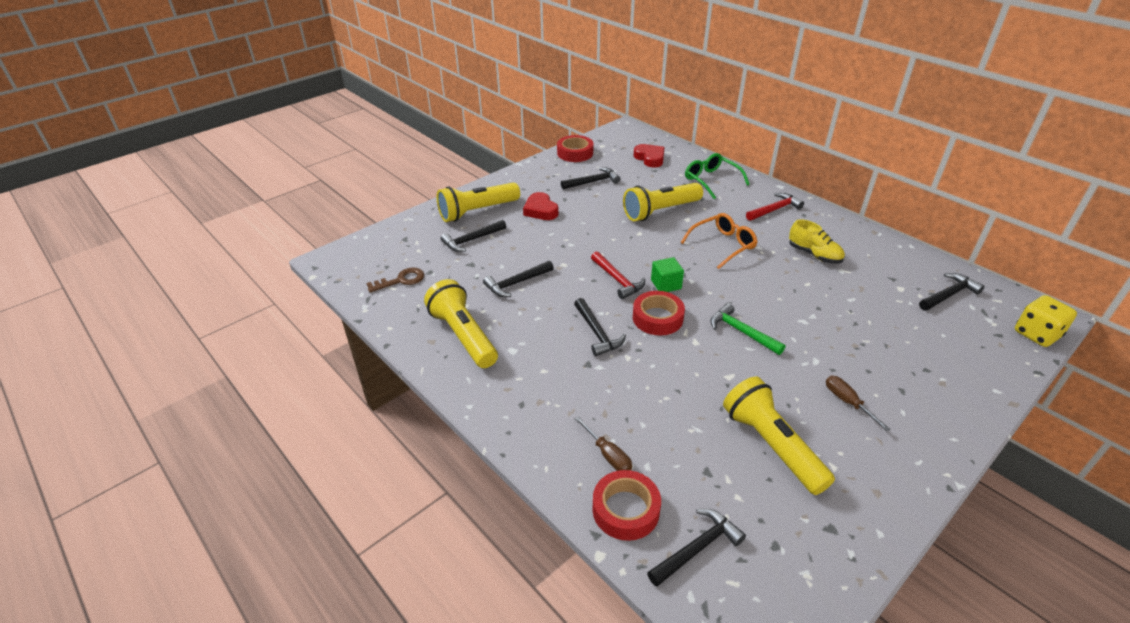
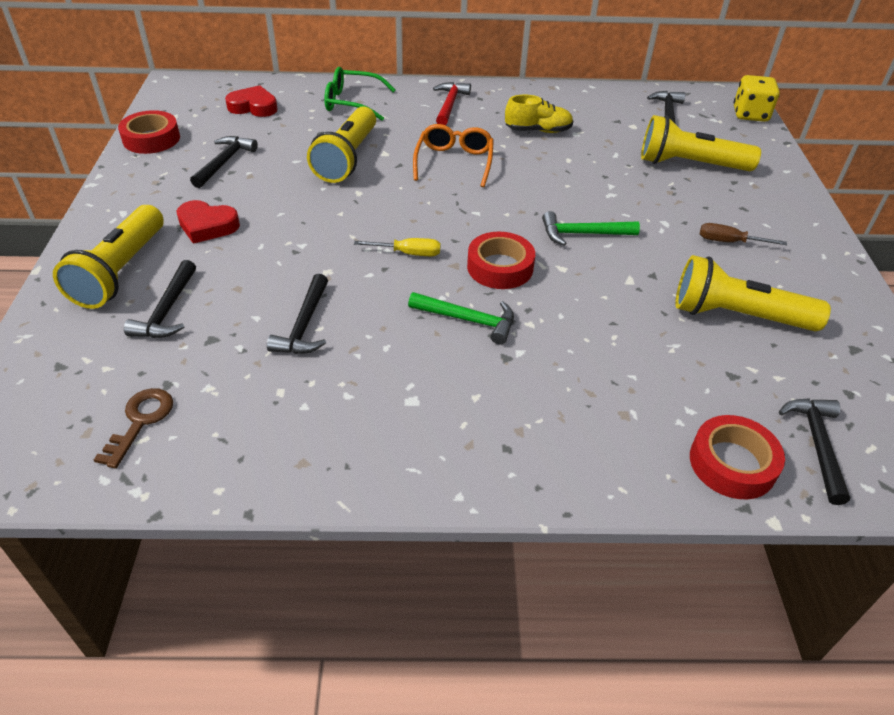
camera: 50 degrees left, 5 degrees up
yellow flashlight [424,279,498,368] -> yellow flashlight moved to [641,115,761,171]
black hammer [574,298,626,356] -> green hammer [408,292,514,345]
brown screwdriver [575,416,632,471] -> none
red hammer [591,251,645,299] -> yellow screwdriver [354,238,441,256]
green cube [651,257,684,292] -> none

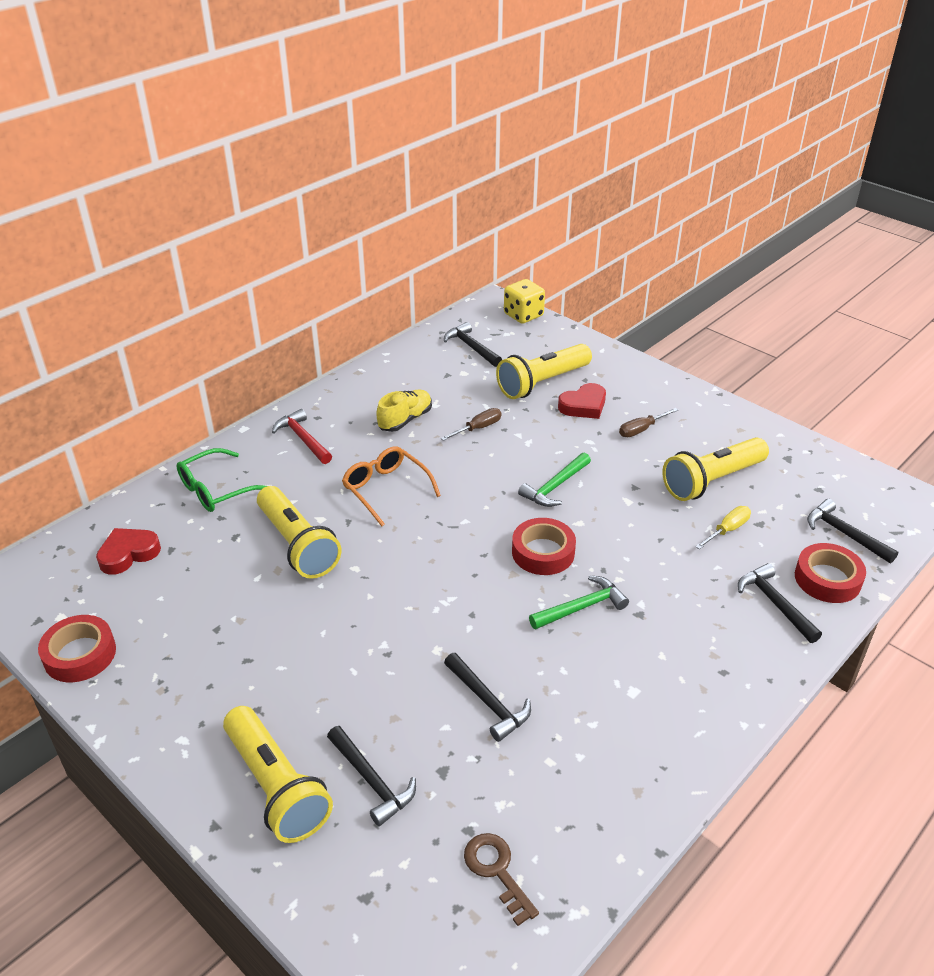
camera: 45 degrees left, 5 degrees down
red heart [177,200,240,244] -> red heart moved to [558,383,606,419]
black hammer [190,136,258,188] -> black hammer moved to [738,563,822,643]
yellow screwdriver [354,238,441,256] -> yellow screwdriver moved to [695,506,751,549]
none -> brown screwdriver [441,408,501,441]

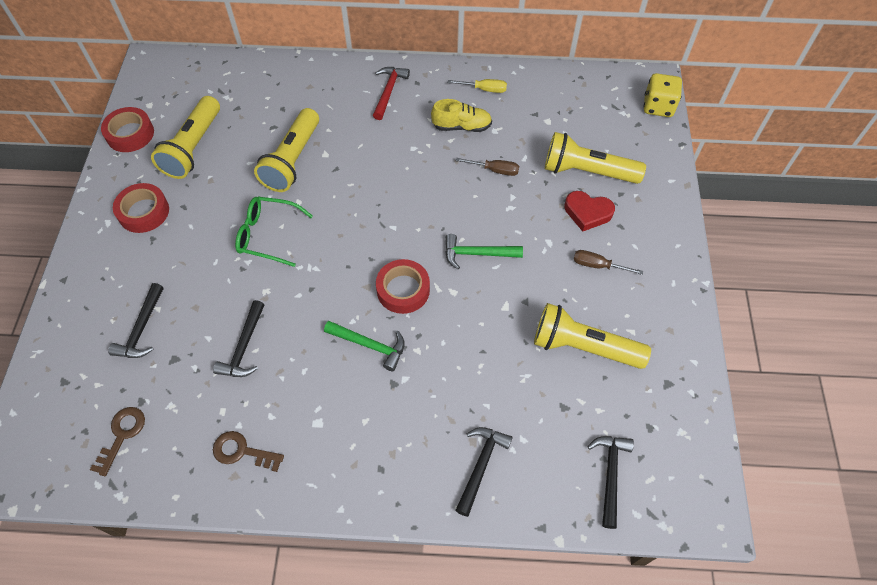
camera: 50 degrees right, 20 degrees up
red heart [96,528,161,575] -> none
green glasses [177,448,267,512] -> green glasses moved to [235,197,313,267]
yellow flashlight [223,706,333,843] -> yellow flashlight moved to [151,96,220,179]
orange glasses [342,446,441,526] -> none
black hammer [444,322,502,367] -> none
yellow screwdriver [695,506,751,549] -> yellow screwdriver moved to [448,79,507,93]
red tape [795,543,866,603] -> red tape moved to [113,183,169,233]
none -> brown key [213,431,284,472]

